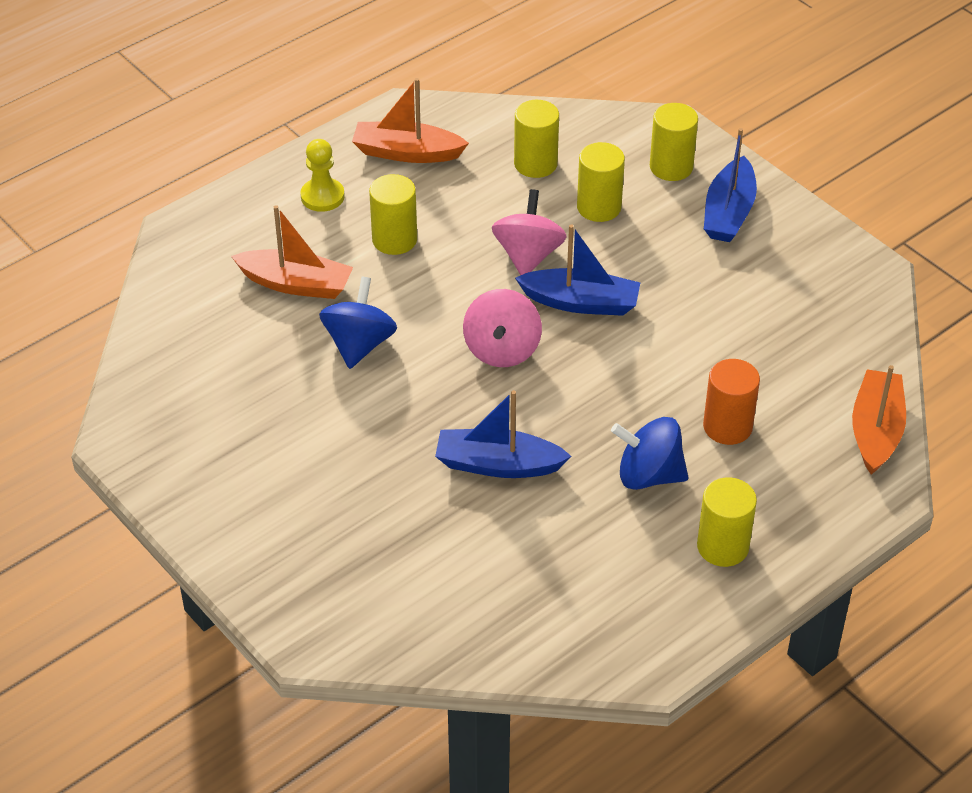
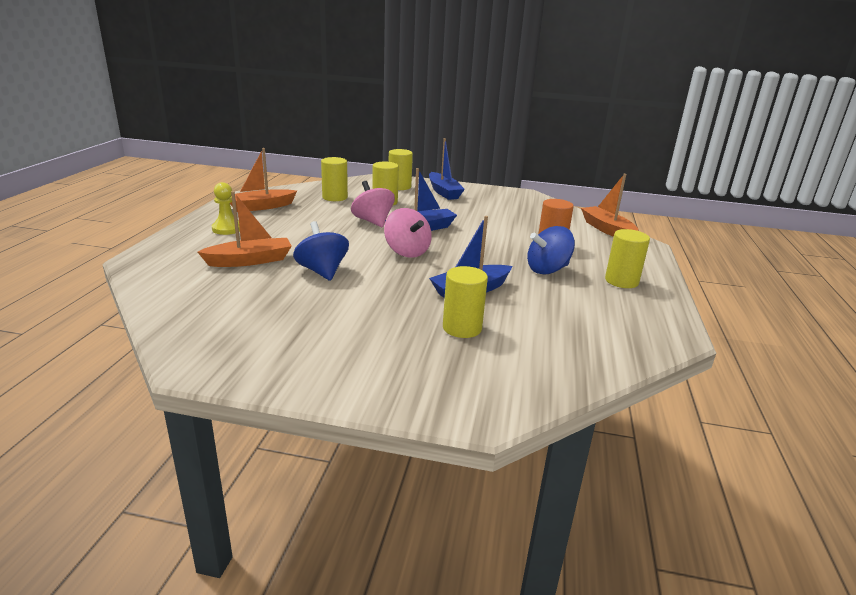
camera: 40 degrees left, 20 degrees down
yellow cylinder [369,174,417,255] -> yellow cylinder moved to [443,266,488,338]

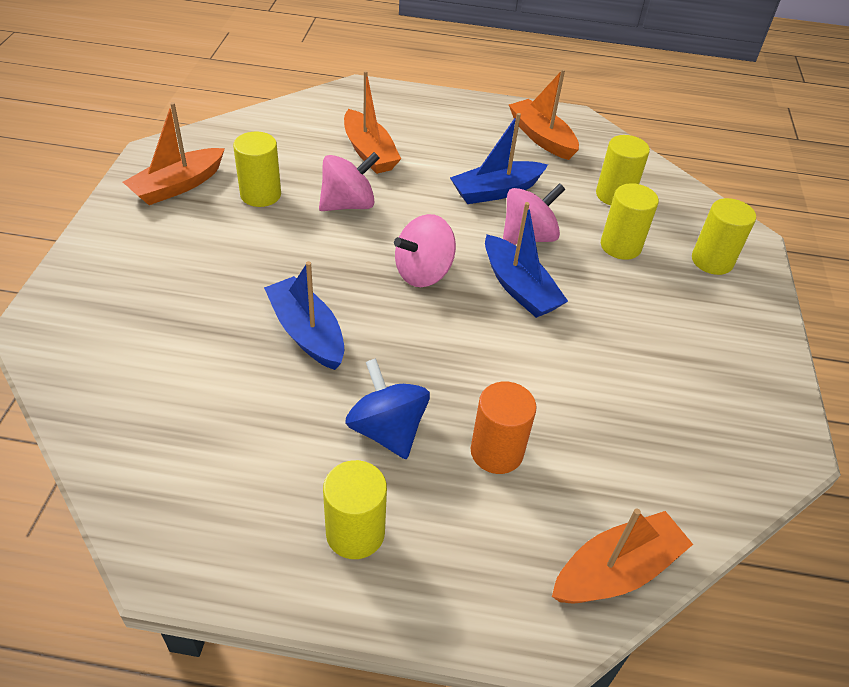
camera: 85 degrees right, 20 degrees up
yellow pawn [212,182,240,235] -> none
blue spinning top [293,221,349,281] -> pink spinning top [319,152,379,211]
blue boat [429,138,465,200] -> blue boat moved to [450,113,548,204]
yellow cylinder [443,266,488,338] -> yellow cylinder moved to [233,132,281,207]
none -> orange boat [123,102,225,205]

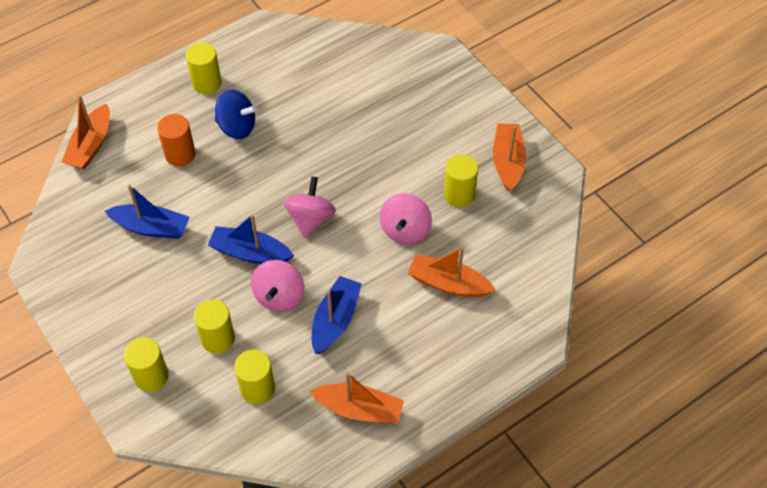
camera: 140 degrees right, 10 degrees up
blue boat [264,261,344,370] -> blue boat moved to [105,184,189,239]

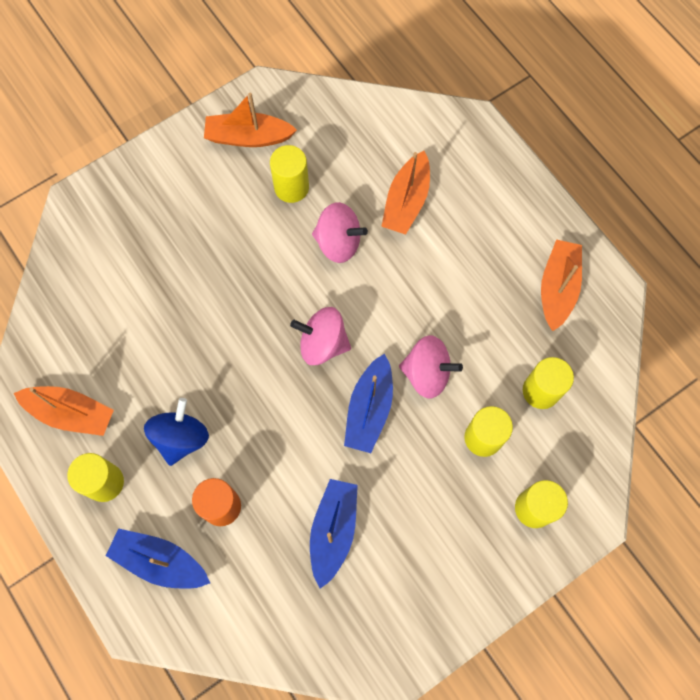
camera: 90 degrees left, 15 degrees up
orange boat [61,95,110,169] -> orange boat moved to [14,386,114,436]
blue boat [312,276,362,354] -> blue boat moved to [106,528,210,588]

